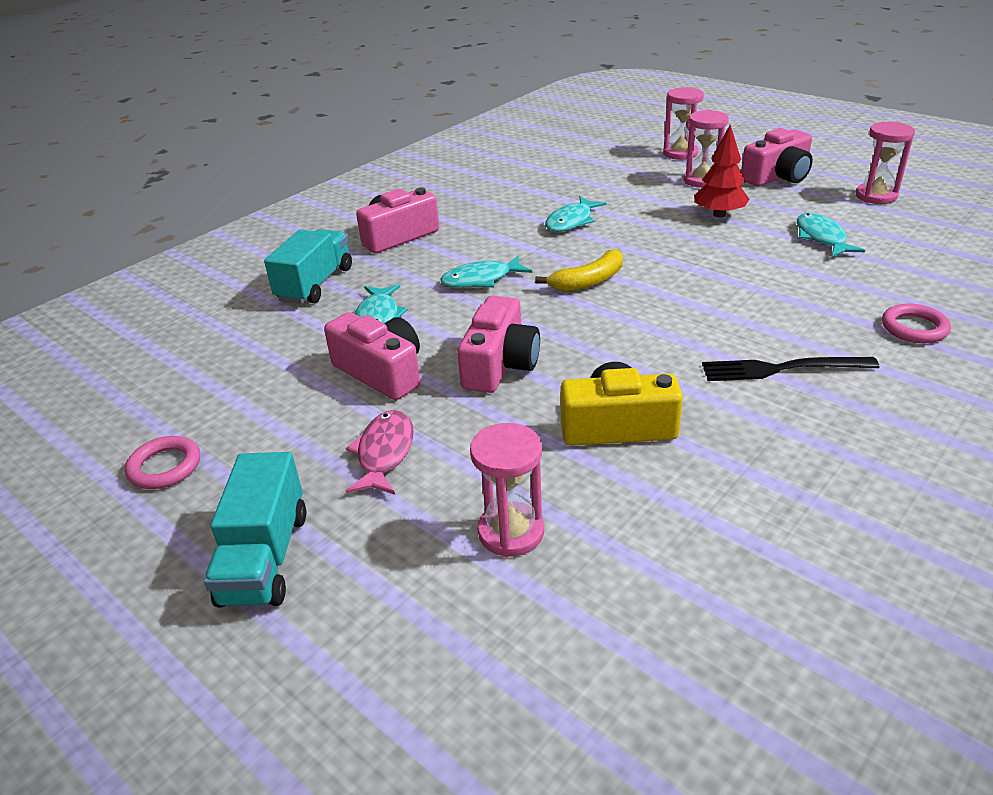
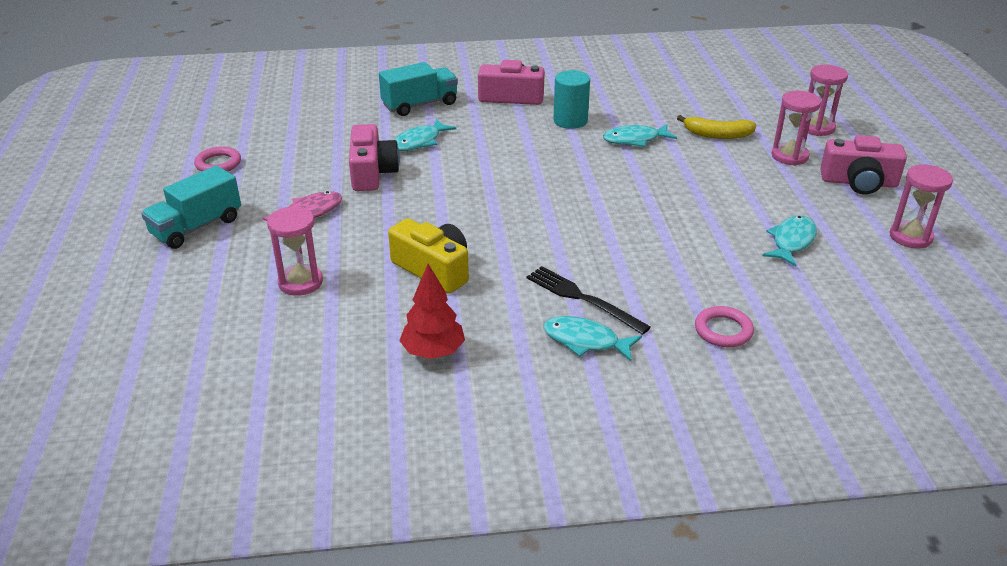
camera: 40 degrees right, 0 degrees up
turquoise fish [441,255,532,288] -> turquoise fish moved to [543,316,642,361]
pink camera [457,296,540,393] -> none
yellow banana [535,249,623,292] -> yellow banana moved to [677,115,756,139]
red tree [694,124,749,217] -> red tree moved to [399,264,465,359]
none -> turquoise cylinder [553,70,590,129]

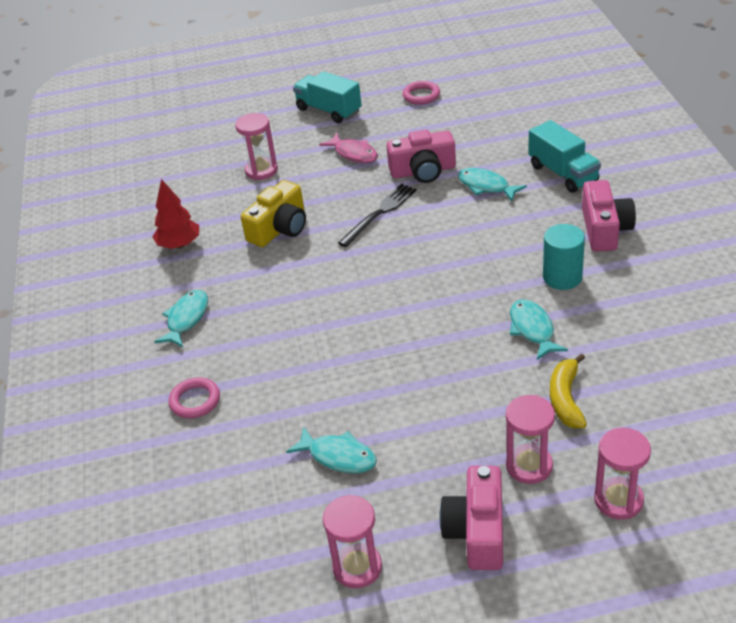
camera: 90 degrees right, 5 degrees up
black fork [526,266,651,335] -> black fork moved to [338,184,417,247]

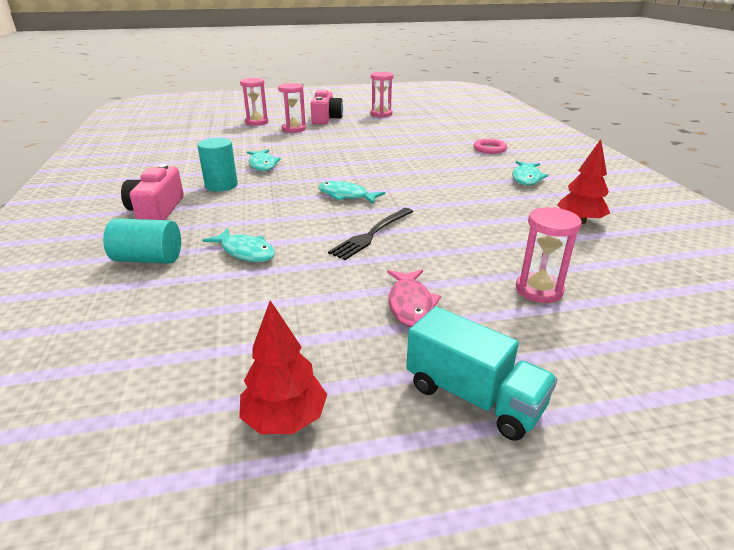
camera: 175 degrees right, 10 degrees down
yellow camera [241,180,306,247] -> none
turquoise fish [286,426,377,473] -> turquoise fish moved to [318,181,385,204]
pink fish [319,133,378,163] -> pink fish turned 135 degrees counterclockwise [387,270,441,327]
pink camera [386,130,456,183] -> none
pink ring [403,81,440,105] -> red tree [239,300,327,434]
turquoise truck [528,120,601,193] -> turquoise cylinder [103,218,181,264]
yellow banana [550,354,587,428] -> none

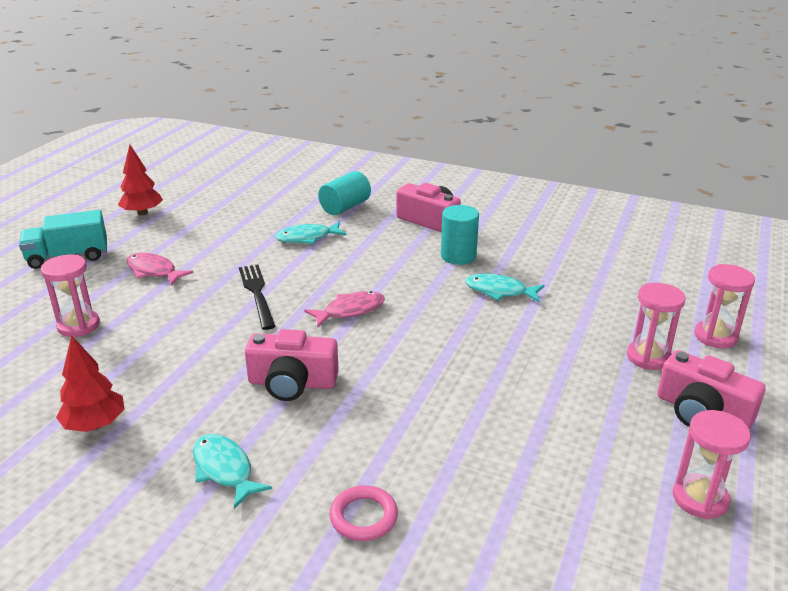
camera: 125 degrees right, 0 degrees up
turquoise fish [318,181,385,204] -> pink fish [304,291,385,327]
none -> pink camera [245,329,339,401]

